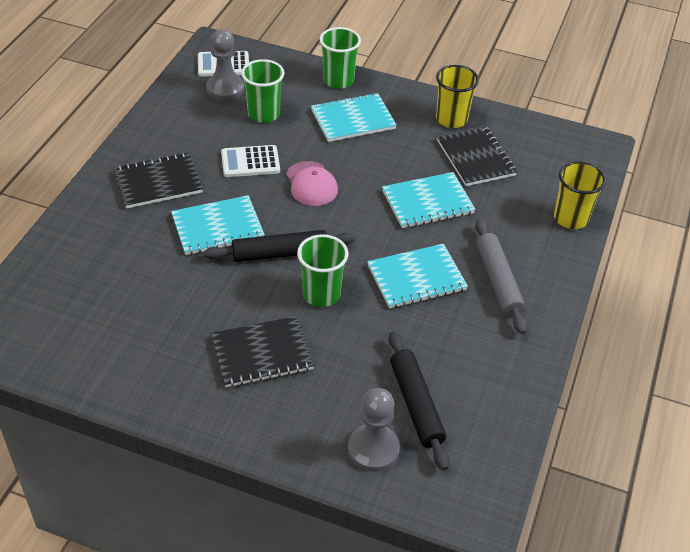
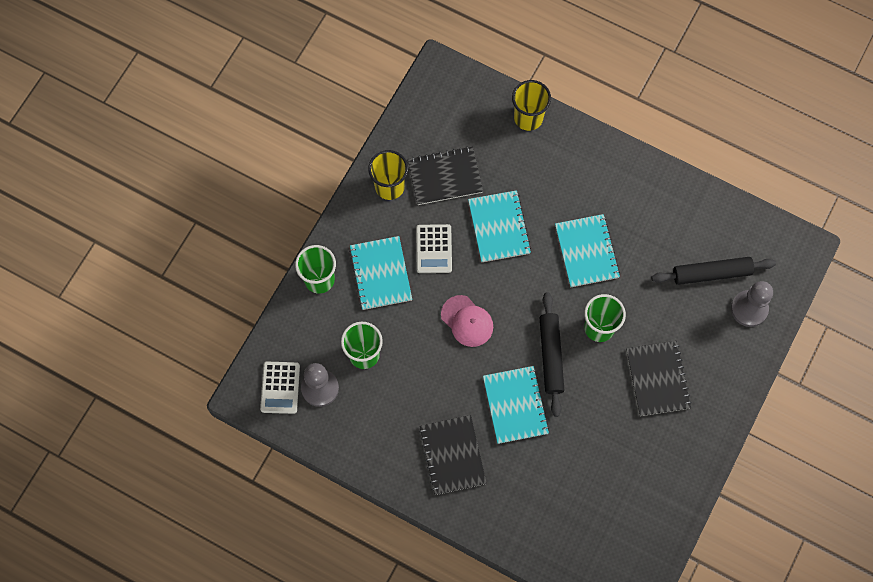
camera: 80 degrees left, 25 degrees up
white calculator [221,145,280,177] -> white calculator moved to [416,224,452,273]
pink cap [286,161,338,206] -> pink cap turned 60 degrees clockwise [441,295,493,347]
grey rolling pin [475,219,527,334] -> none

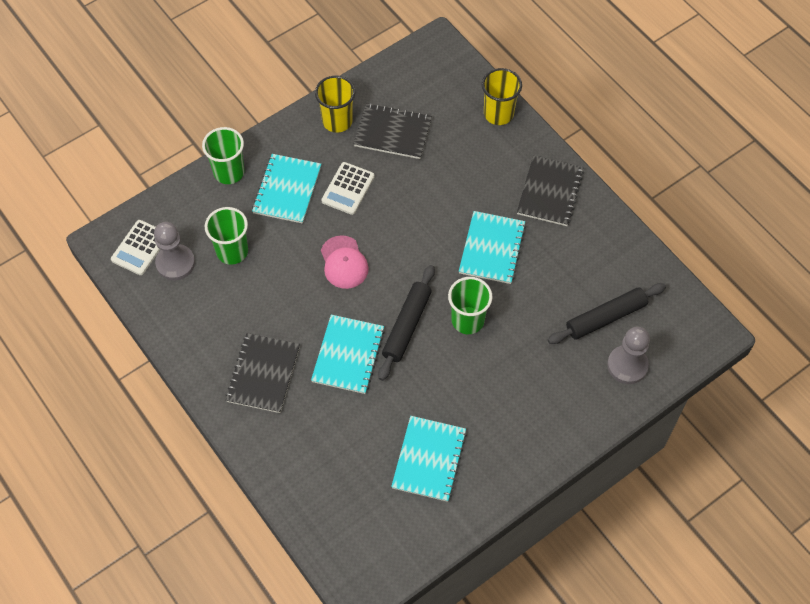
camera: 25 degrees right, 10 degrees down
turquoise notebook [468,190,531,262] -> turquoise notebook moved to [391,416,467,502]
black notebook [626,341,692,416] -> black notebook moved to [517,155,584,226]
black rolling pin [651,257,776,285] -> black rolling pin turned 45 degrees counterclockwise [548,283,666,344]

